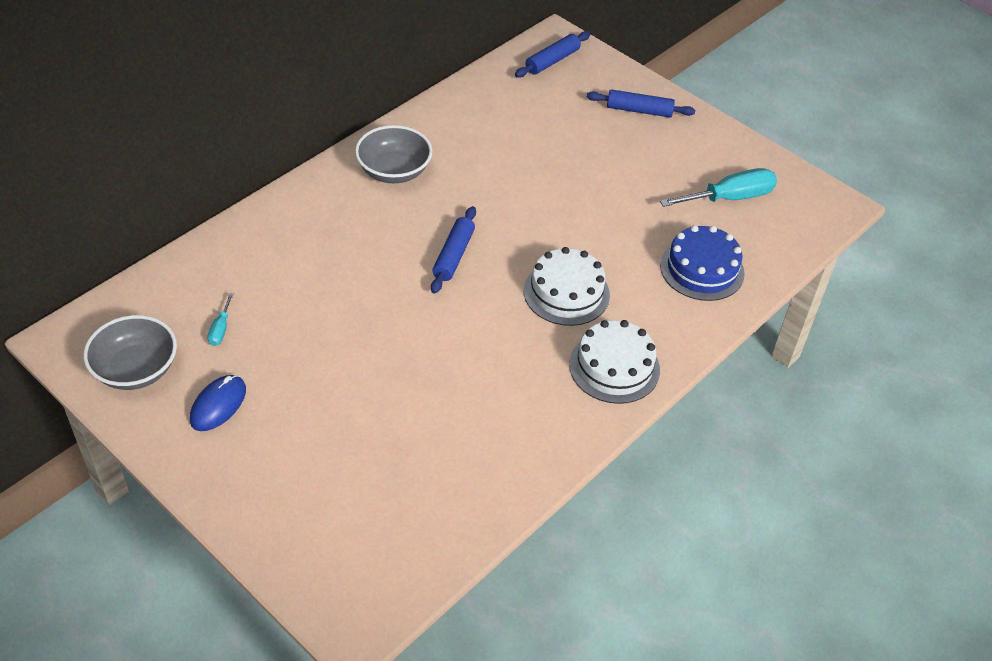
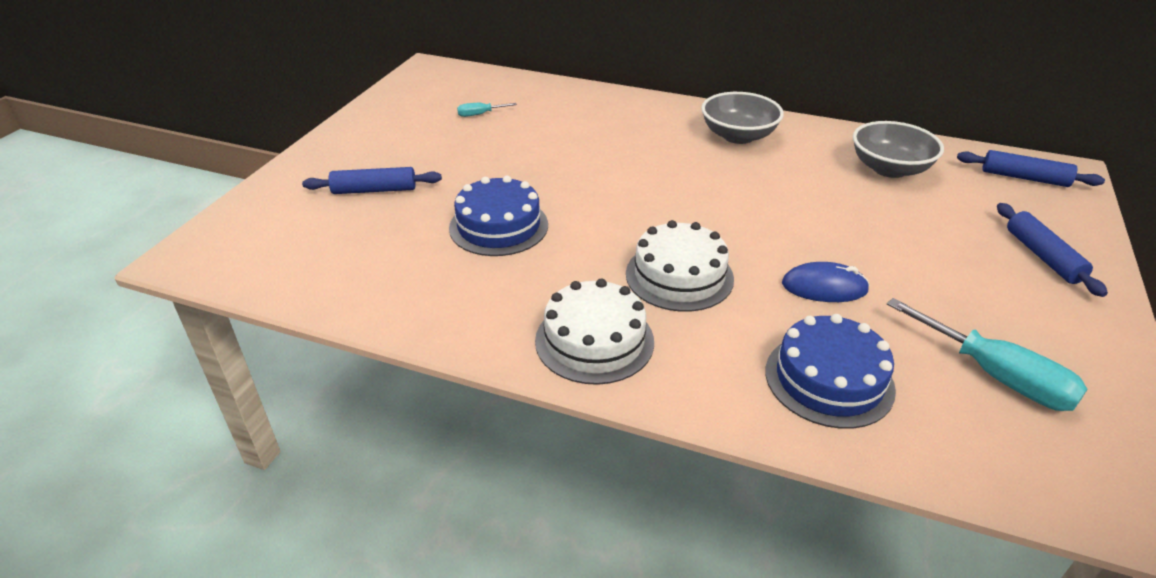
camera: 70 degrees right, 10 degrees down
grey bowl [83,315,177,390] -> grey bowl moved to [853,121,944,178]
blue mouse [190,375,246,431] -> blue mouse moved to [782,262,870,302]
blue rolling pin [431,206,476,294] -> blue rolling pin moved to [302,167,442,194]
none -> blue cake [449,176,548,256]

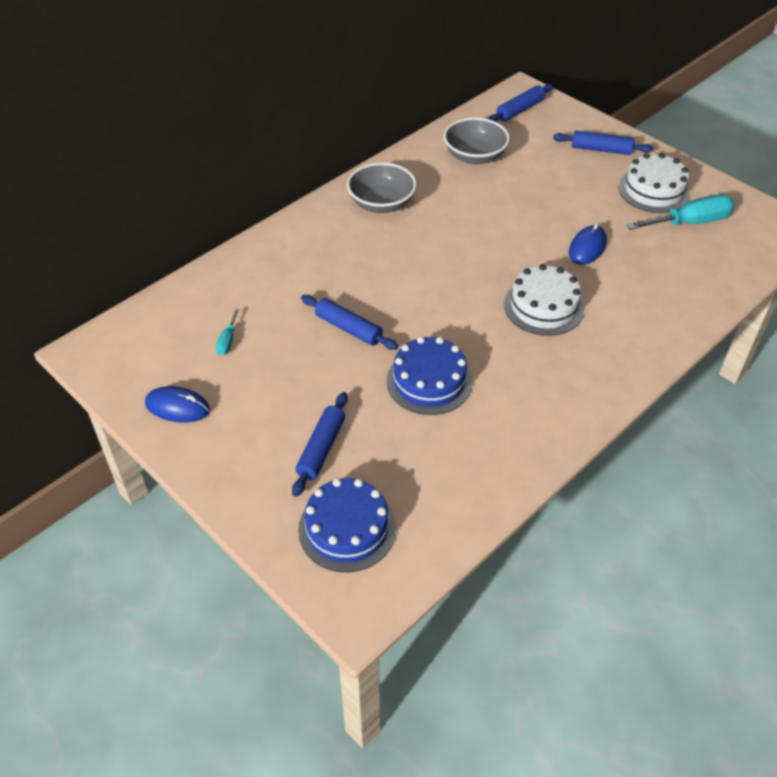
camera: 65 degrees left, 10 degrees up
white cake [535,279,654,385] -> white cake moved to [618,153,690,213]
blue cake [765,314,896,429] -> blue cake moved to [298,478,396,572]
none -> blue mouse [145,386,210,423]
none -> blue rolling pin [301,295,398,350]

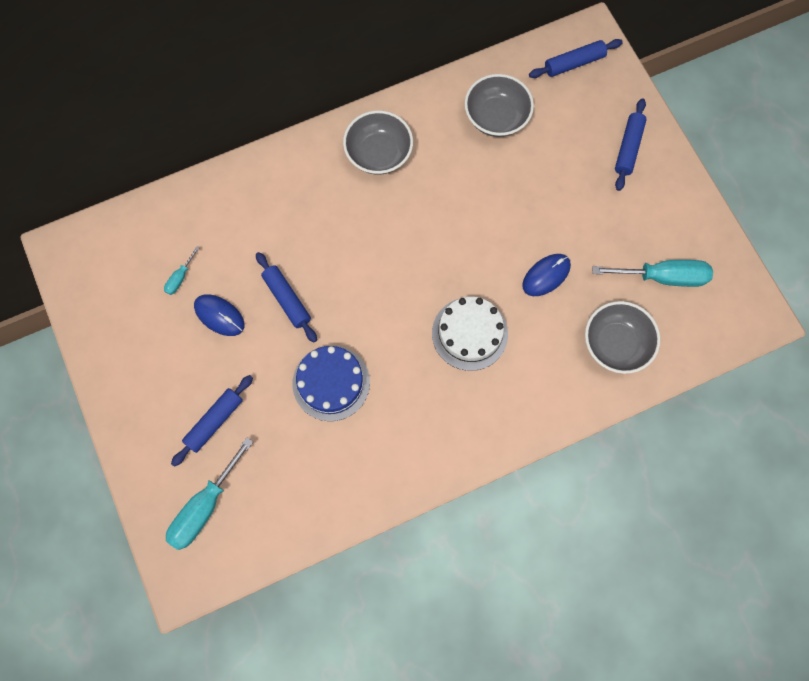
camera: 20 degrees right, 25 degrees up
blue mouse [145,386,210,423] -> blue mouse moved to [194,294,245,336]
blue cake [298,478,396,572] -> turquoise screwdriver [166,437,253,550]
blue rolling pin [553,131,653,155] -> blue rolling pin turned 75 degrees clockwise [615,98,647,191]
white cake [618,153,690,213] -> none
none -> grey bowl [585,301,660,374]

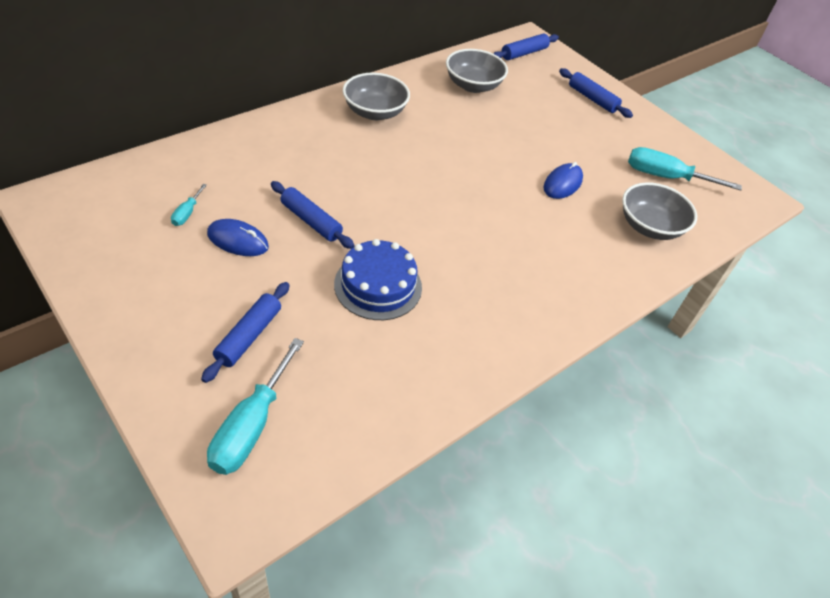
camera: 20 degrees left, 25 degrees down
white cake [432,297,508,371] -> none
turquoise screwdriver [593,260,713,287] -> turquoise screwdriver turned 150 degrees counterclockwise [628,147,742,190]
blue rolling pin [615,98,647,191] -> blue rolling pin turned 45 degrees counterclockwise [559,68,633,118]

